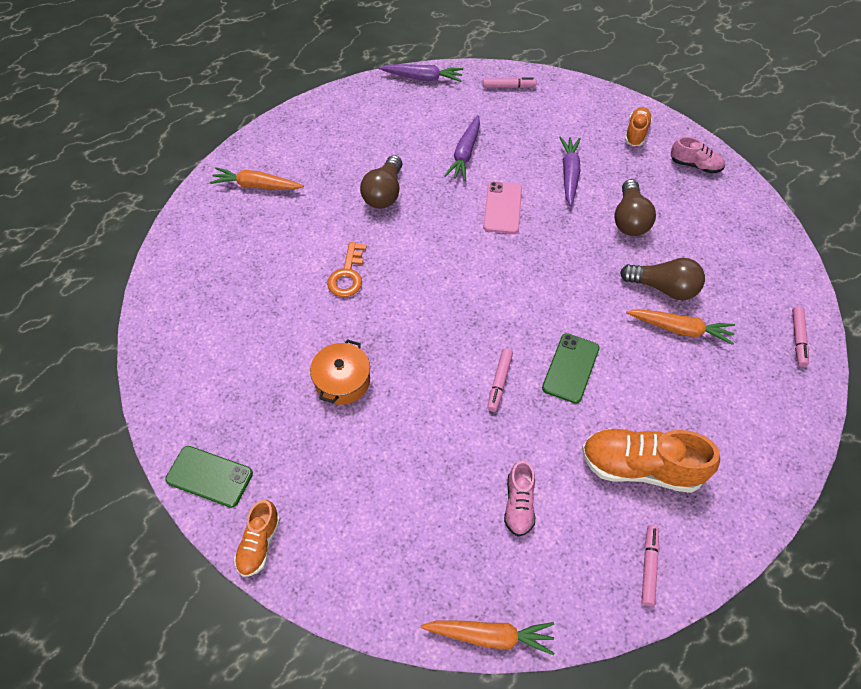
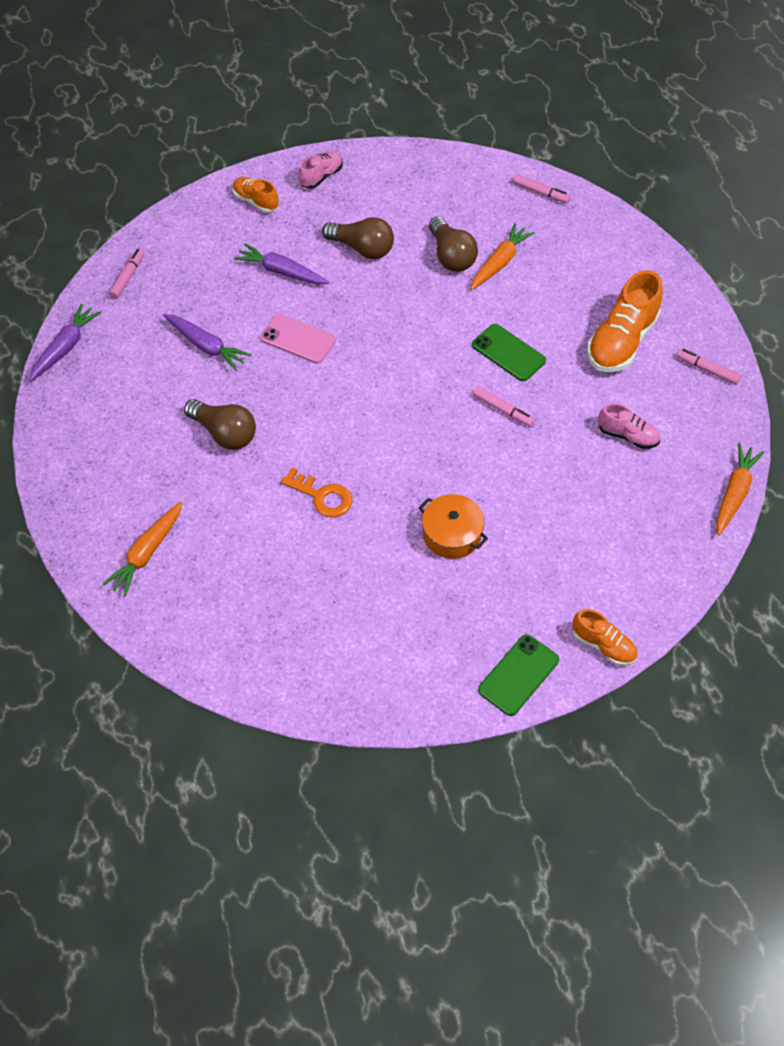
camera: 70 degrees left, 0 degrees up
brown light bulb [620,258,705,300] -> brown light bulb turned 120 degrees clockwise [429,217,478,272]

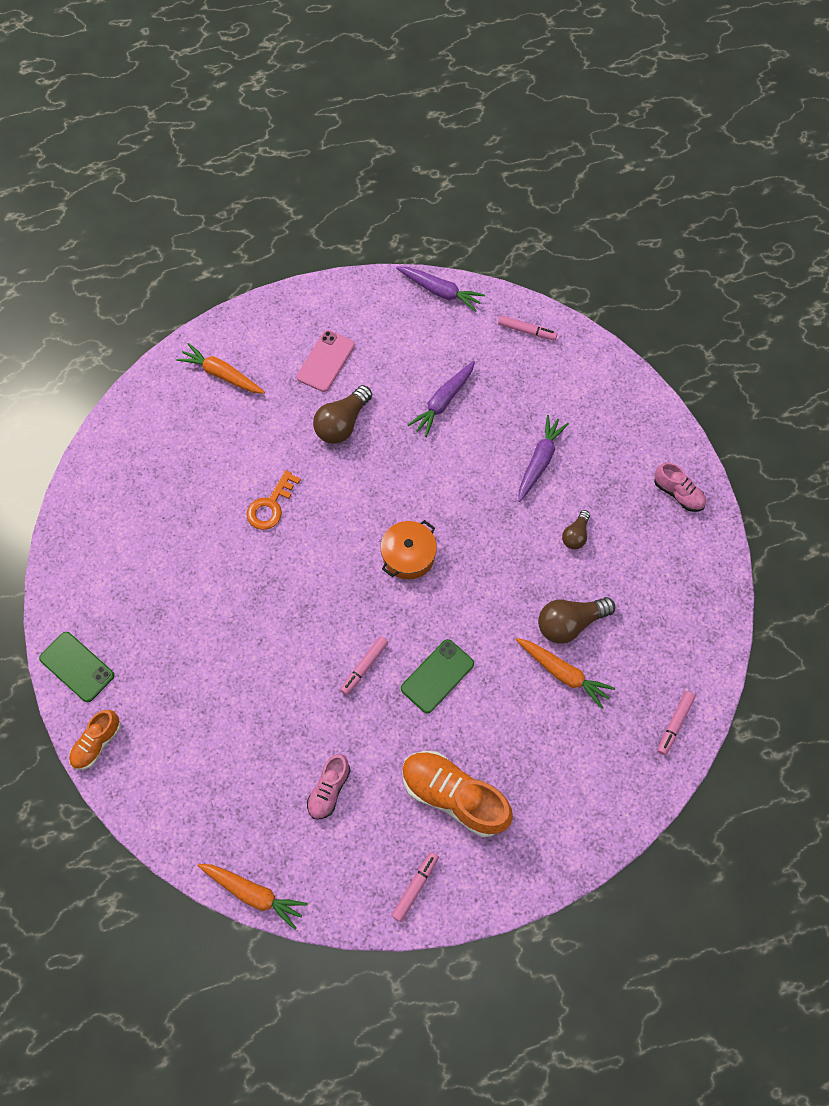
camera: 90 degrees right, 10 degrees up
orange shoe [233,177,279,212] -> none
pink phone [260,314,336,364] -> pink phone moved to [297,330,355,392]
brown light bulb [322,217,394,259] -> brown light bulb [562,510,590,549], size x0.58
orange pot [419,494,488,559] -> orange pot moved to [381,520,437,579]

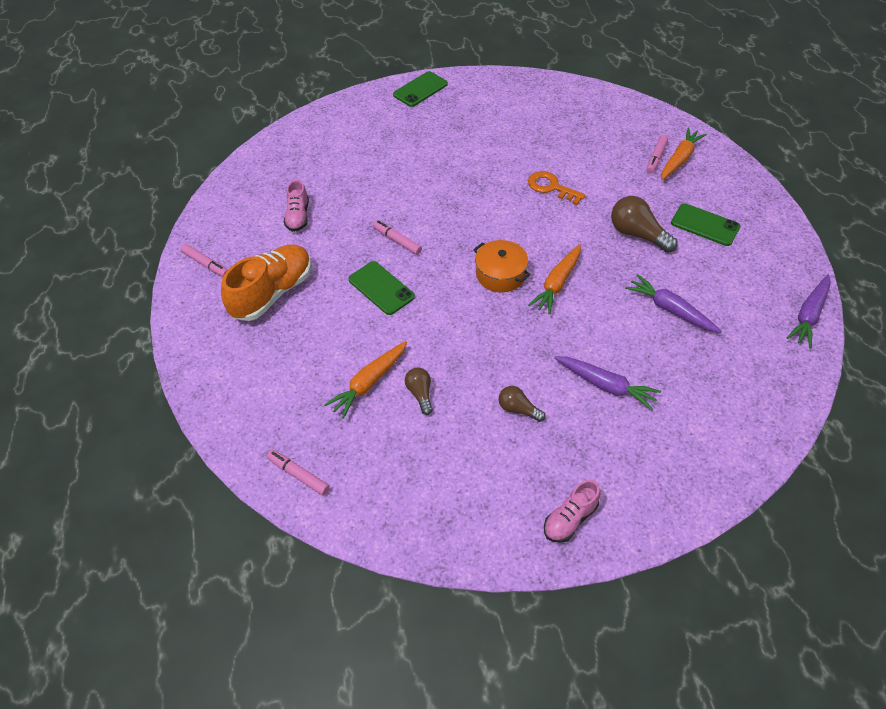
camera: 95 degrees right, 15 degrees down
orange shoe [69,710,121,770] -> none
orange carrot [197,864,308,930] -> orange carrot moved to [528,244,581,314]
pink phone [297,330,355,392] -> green phone [671,203,740,246]
pink shoe [307,754,350,820] -> pink shoe turned 120 degrees counterclockwise [284,180,309,232]
pink marker [498,315,558,341] -> pink marker moved to [647,135,668,174]
brown light bulb [538,597,615,644] -> brown light bulb [405,367,433,415], size x0.58

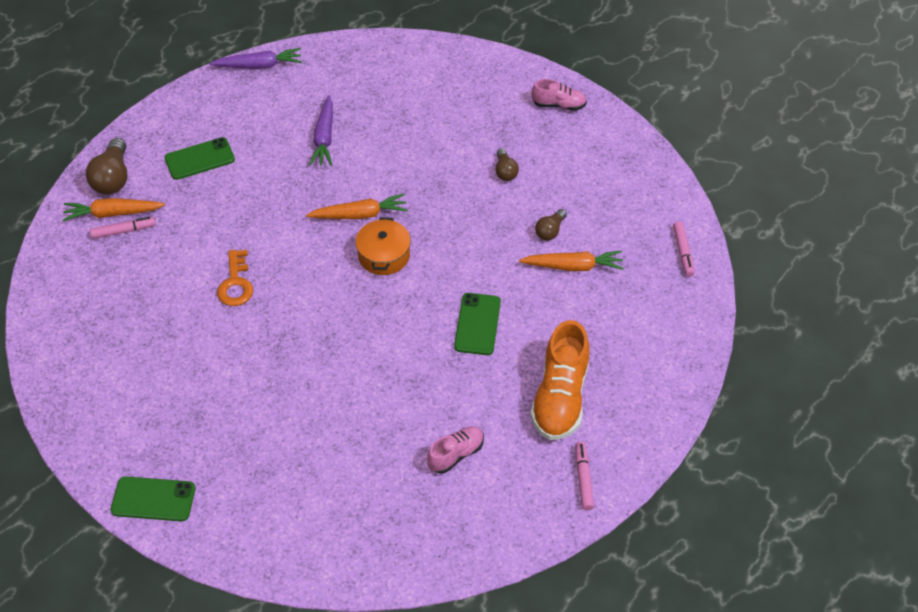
camera: 130 degrees left, 0 degrees up
orange shoe [221,244,311,321] -> orange shoe turned 75 degrees counterclockwise [530,320,590,440]
pink marker [373,220,422,255] -> none
purple carrot [554,356,661,410] -> none
brown light bulb [611,196,678,253] -> brown light bulb moved to [86,138,127,194]
green phone [671,203,740,246] -> green phone turned 75 degrees clockwise [165,137,235,180]

